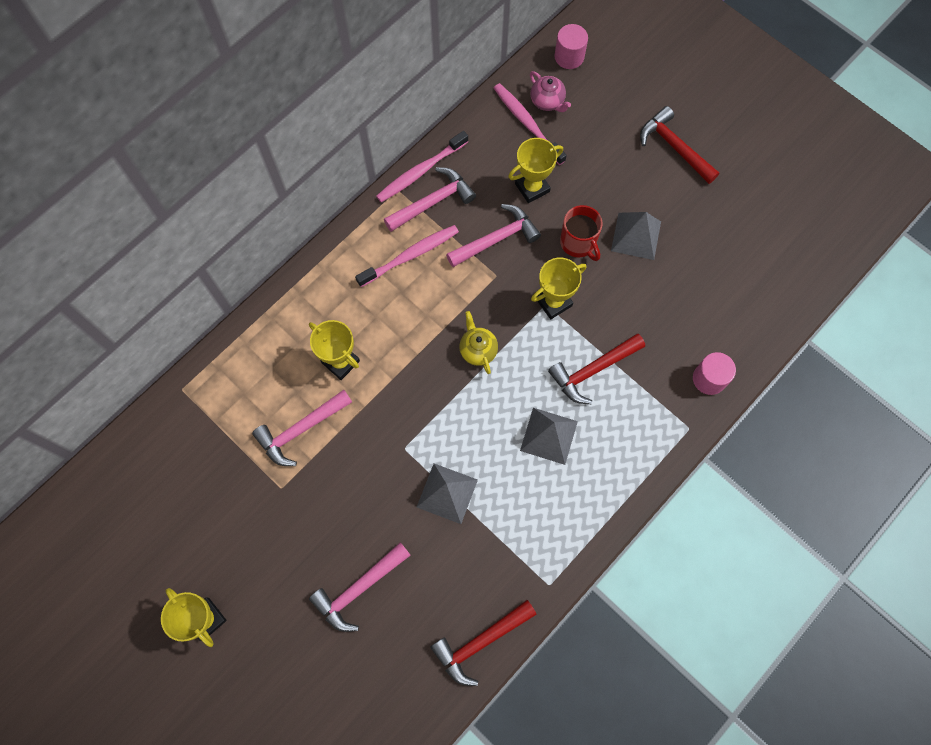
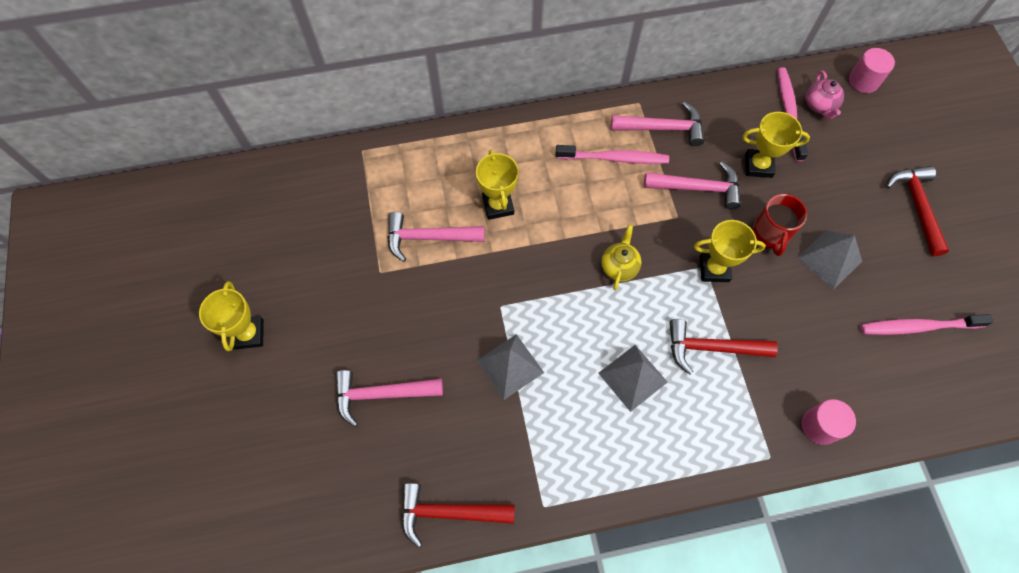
camera: 35 degrees right, 5 degrees down
pink toothbrush [376,131,468,202] -> pink toothbrush moved to [860,314,993,335]

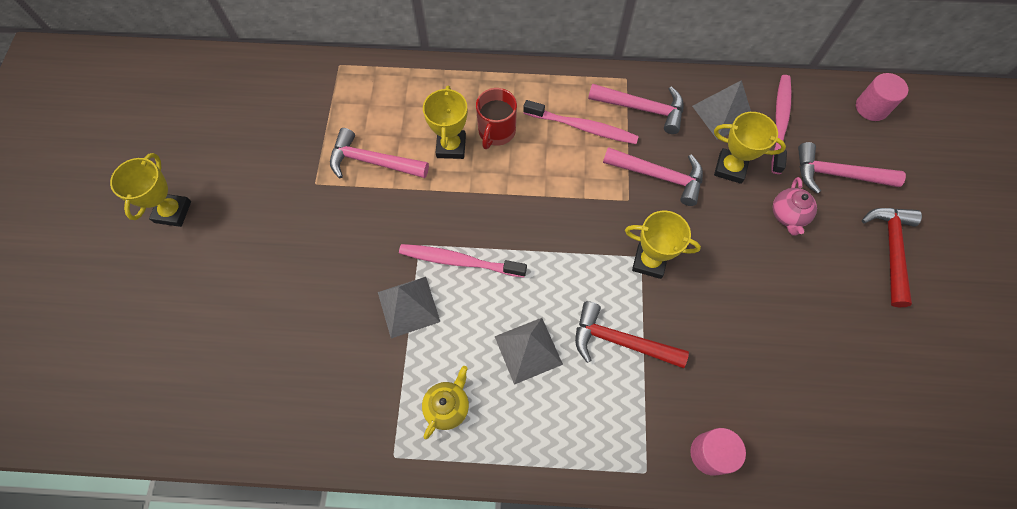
camera: 15 degrees right, 0 degrees up
pink hammer [335,370,443,427] -> pink hammer moved to [798,142,906,194]
red hammer [401,483,515,548] -> none
yellow teapot [601,225,641,290] -> yellow teapot moved to [422,366,469,439]
red mug [753,194,807,256] -> red mug moved to [476,88,517,149]
grey pyramid [797,231,862,290] -> grey pyramid moved to [692,80,751,140]
pink teapot [806,71,844,119] -> pink teapot moved to [773,177,817,236]
pink toothbrush [860,314,993,335] -> pink toothbrush moved to [399,244,527,277]

